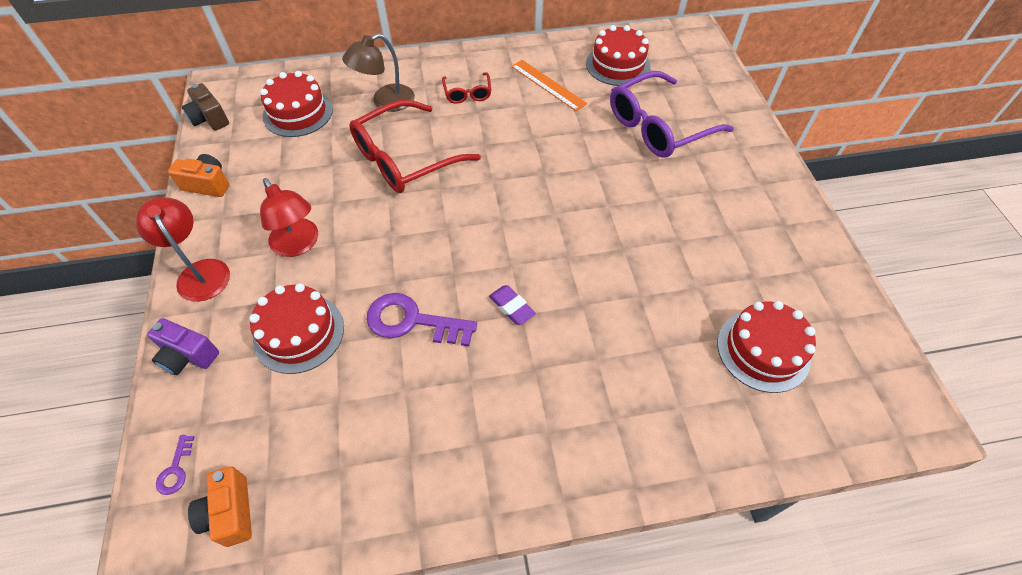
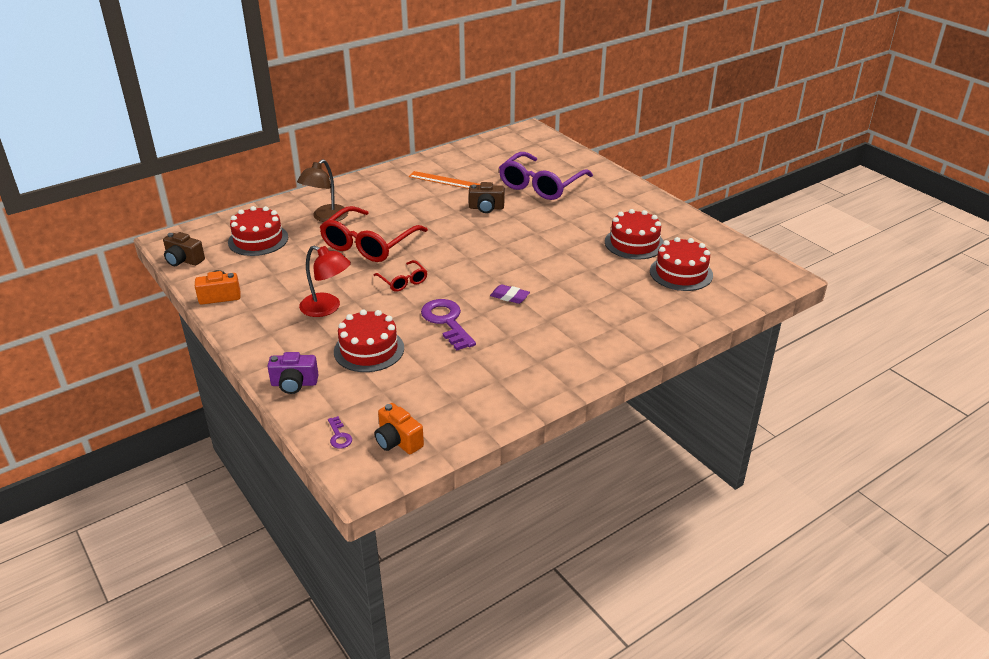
camera: 25 degrees left, 20 degrees down
red lamp [136,197,230,302] -> none
purple key [366,293,477,346] -> purple key turned 75 degrees clockwise [421,299,476,350]
red glasses [442,72,491,104] -> red glasses moved to [374,260,427,291]
red cake [586,25,650,86] -> red cake moved to [605,209,664,260]
none -> brown camera [469,182,504,213]

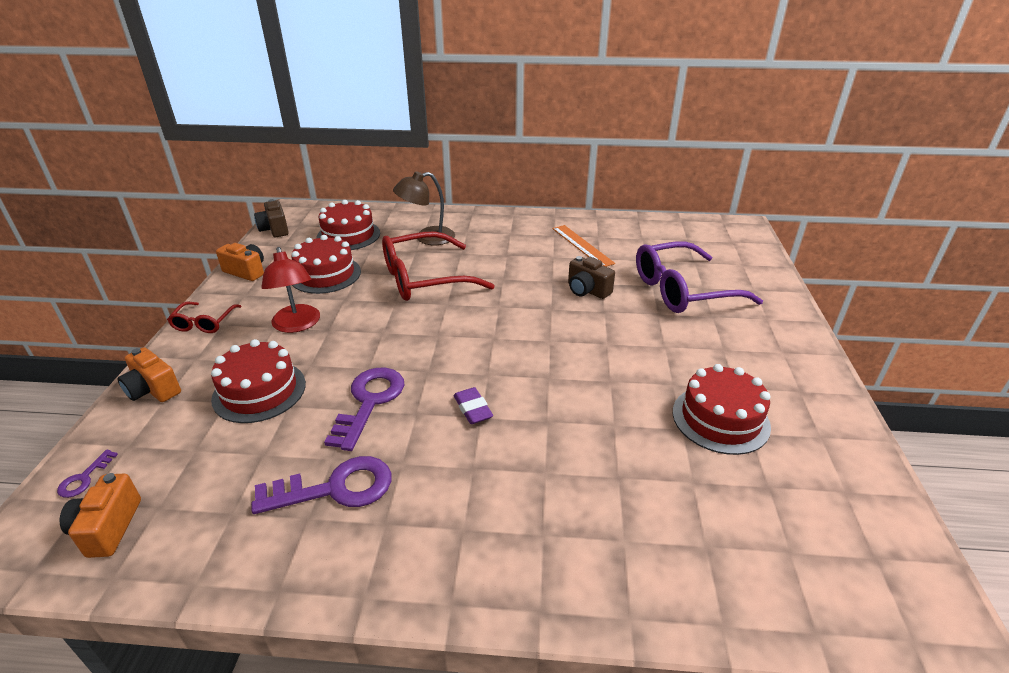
camera: 40 degrees right, 0 degrees up
purple camera [267,352,319,394] -> orange camera [117,347,181,402]
red glasses [374,260,427,291] -> red glasses moved to [167,302,241,333]
red cake [650,237,713,291] -> red cake moved to [291,235,361,294]
none -> purple key [251,456,392,514]

